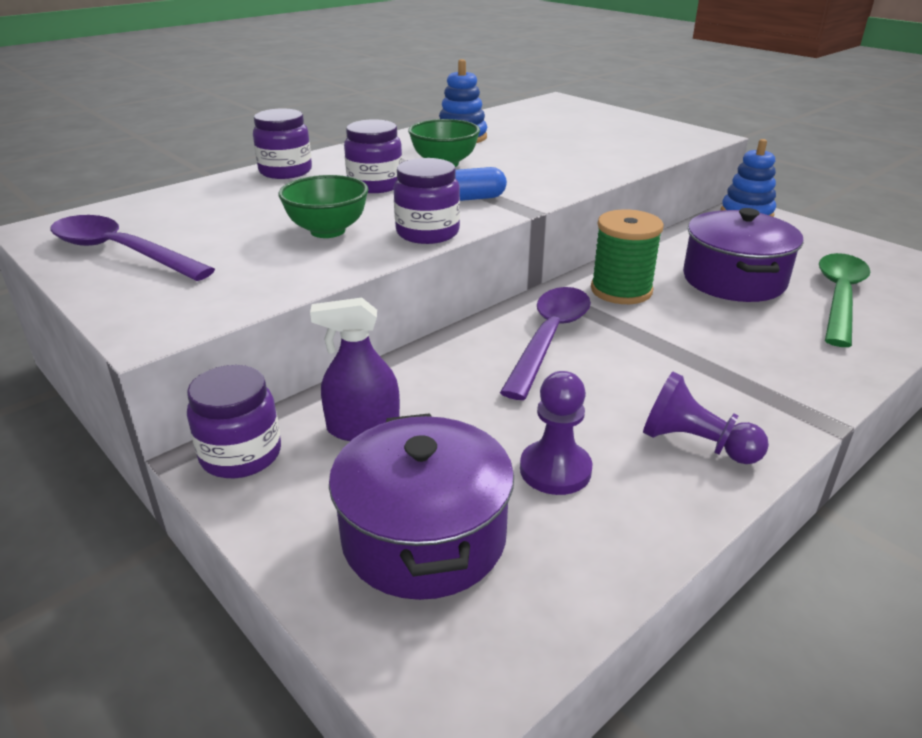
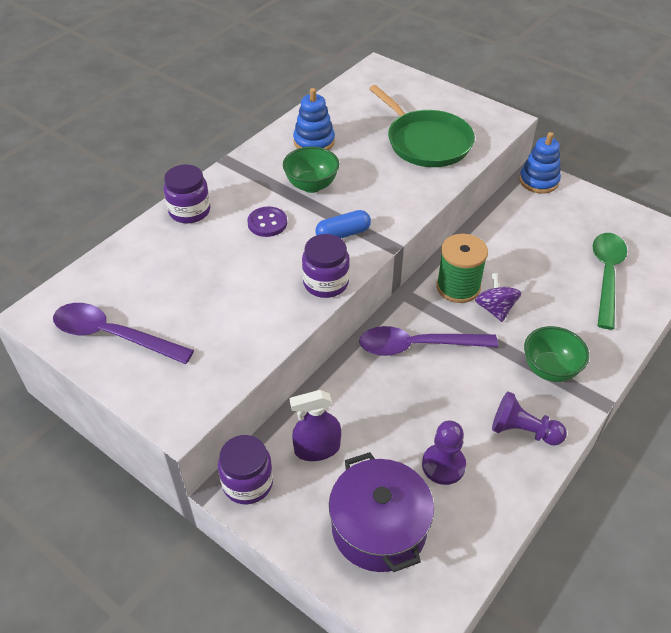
camera: 10 degrees left, 15 degrees up
green bowl [278,175,369,238] -> green bowl moved to [524,326,589,382]
purple jar [344,119,403,193] -> purple button [247,207,287,237]
purple spoon [500,287,591,400] -> purple spoon turned 105 degrees counterclockwise [359,326,498,356]
purple pot [683,208,803,302] -> none
none -> green pan [369,85,475,167]
none -> purple spinning top [475,273,521,322]

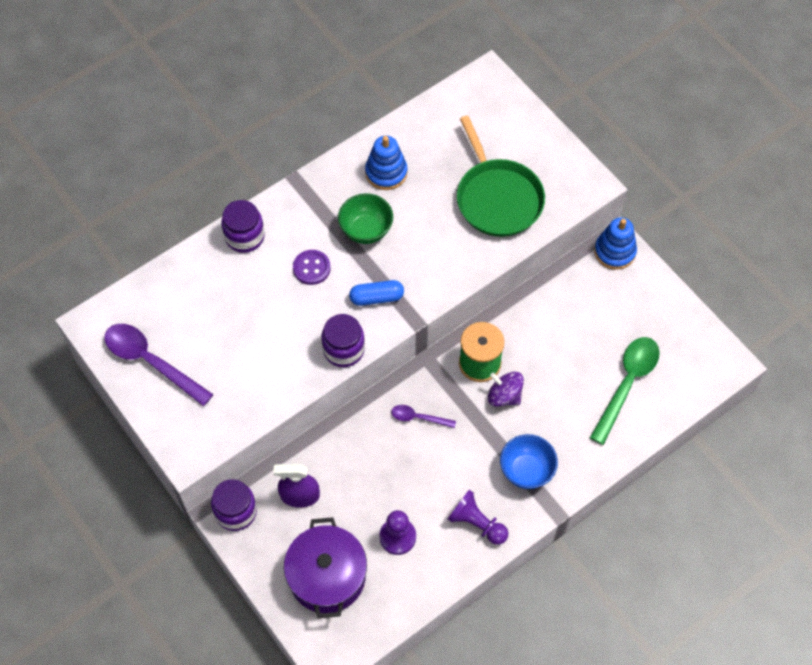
camera: 15 degrees right, 15 degrees up
purple spoon [359,326,498,356] -> purple spoon [391,405,456,428], size x0.52
purple spinning top [475,273,521,322] -> purple spinning top turned 60 degrees counterclockwise [488,372,524,407]
green bowl [524,326,589,382] -> blue bowl [500,434,558,489]

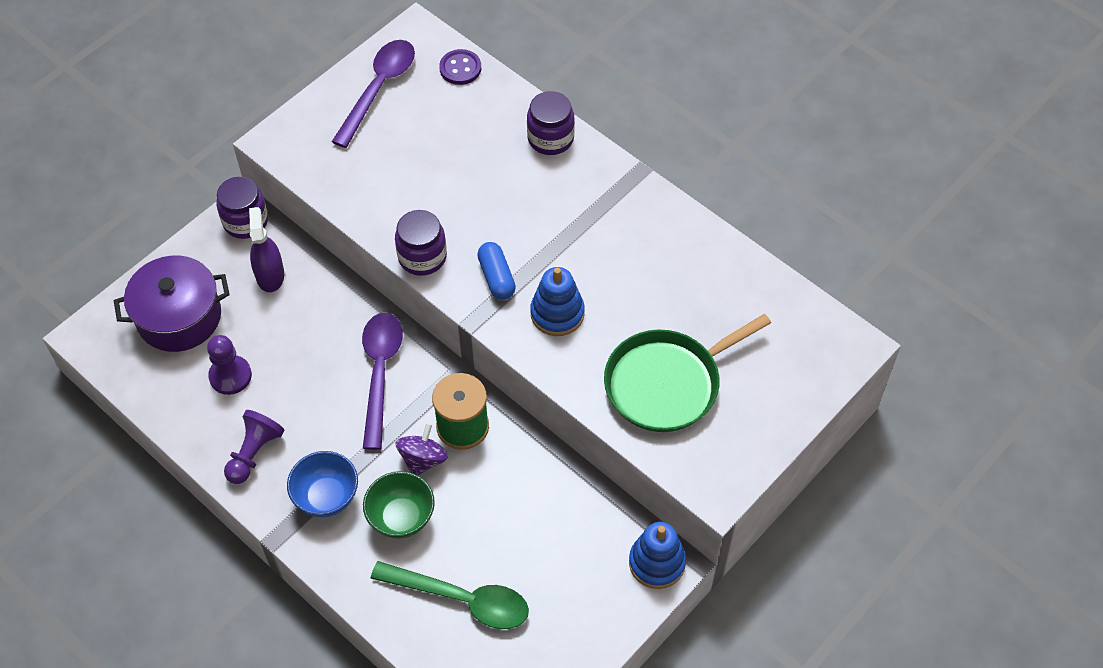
camera: 80 degrees right, 5 degrees down
purple button [293,250,331,285] -> purple button moved to [439,49,481,85]
green bowl [338,193,393,244] -> green bowl moved to [363,471,435,539]
blue stacking toy [365,136,408,190] -> blue stacking toy moved to [530,267,585,336]
purple spoon [391,405,456,428] -> purple spoon [362,313,403,450], size x1.94

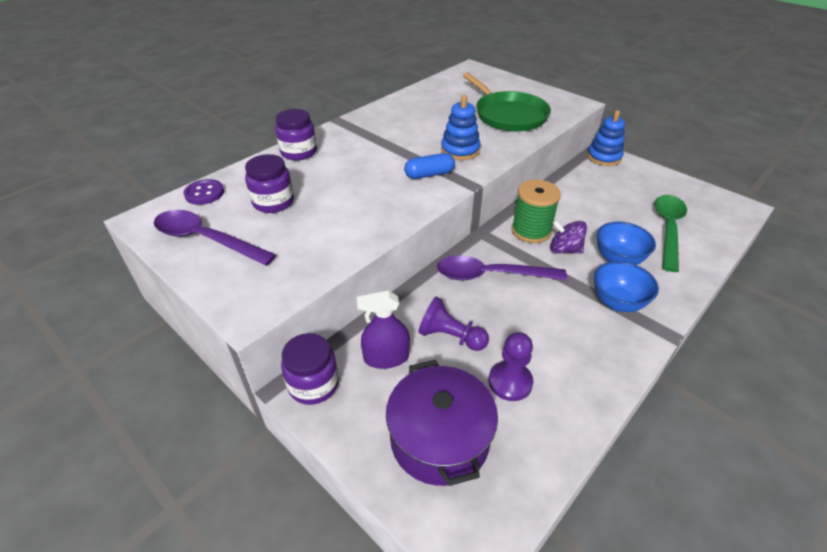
camera: 90 degrees left, 15 degrees down
purple pawn [224,410,285,484] -> purple pawn moved to [418,297,489,351]
green bowl [363,471,435,539] -> blue bowl [597,221,656,265]
purple jar [395,210,447,276] -> purple jar moved to [245,154,294,213]

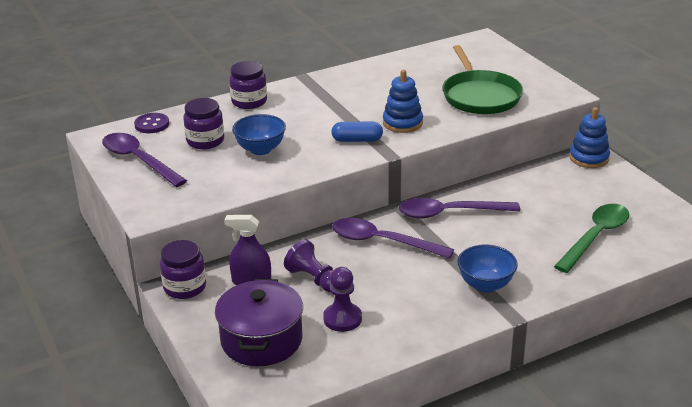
camera: 20 degrees right, 10 degrees down
green spool [511,179,561,243] -> purple spoon [399,198,520,218]
purple spinning top [550,220,587,253] -> none
blue bowl [597,221,656,265] -> blue bowl moved to [232,114,286,155]

